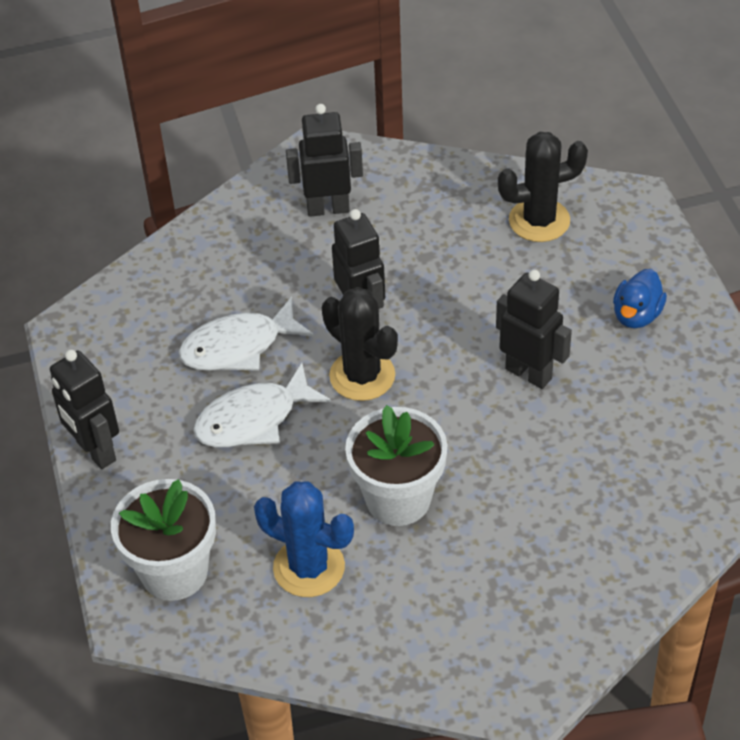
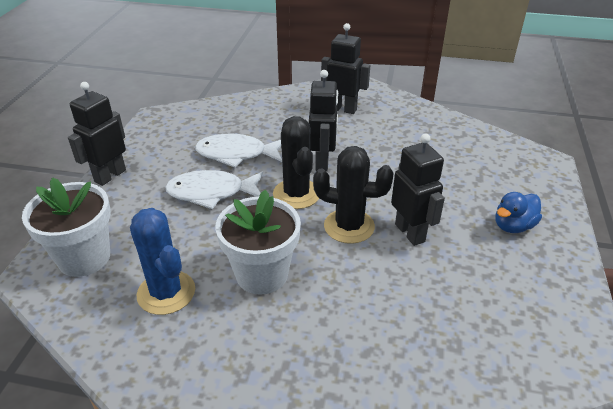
camera: 25 degrees right, 10 degrees down
black robot [50,350,119,469] -> black robot turned 45 degrees clockwise [68,82,126,186]
black cactus [498,132,588,242] -> black cactus moved to [313,146,394,244]

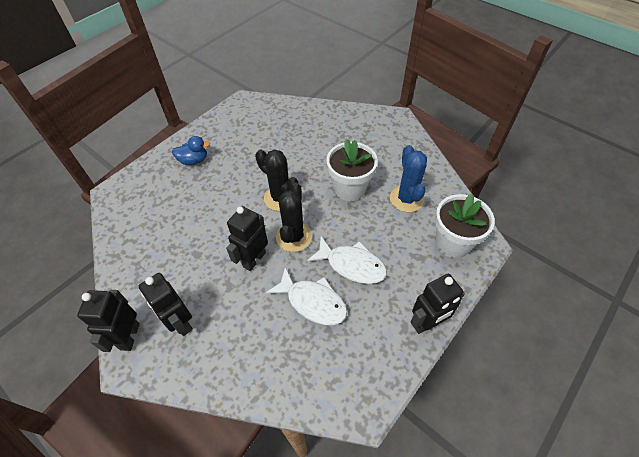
camera: 150 degrees left, 15 degrees up
black robot [391,133,445,246] -> black robot moved to [77,290,140,352]

